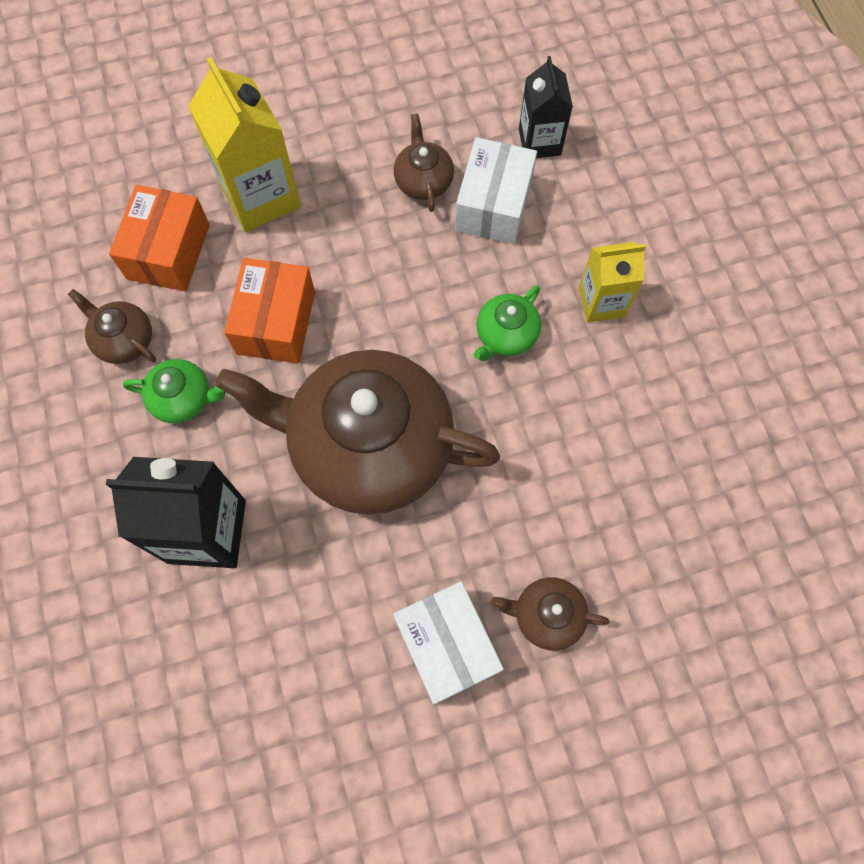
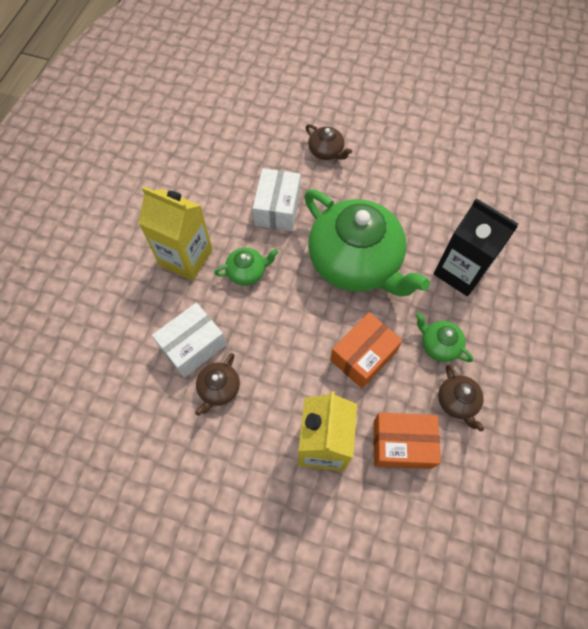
camera: 145 degrees left, 5 degrees down
orange box [109,185,210,292] -> orange box turned 45 degrees clockwise [374,413,441,469]
brown teapot [216,350,500,515] -> green teapot [304,190,430,296]
white box [393,582,504,705] -> white box moved to [253,168,301,231]
black carton [519,56,573,158] -> none
yellow carton [579,242,646,323] -> yellow carton [138,186,213,281], size x1.61

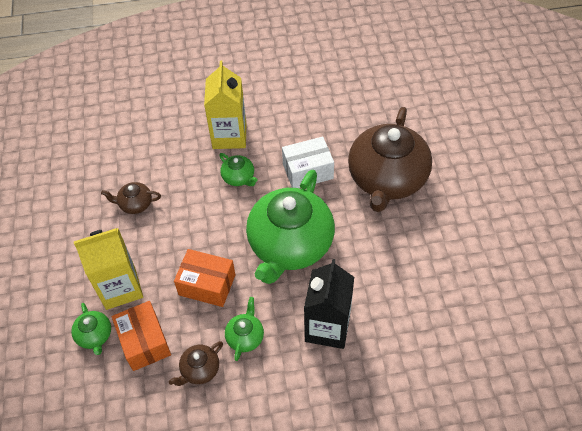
camera: 65 degrees right, 10 degrees down
white box [152,303,227,378] -> none
brown teapot [306,124,352,160] -> brown teapot [348,107,432,212], size x2.40
none -> green teapot [71,303,111,355]

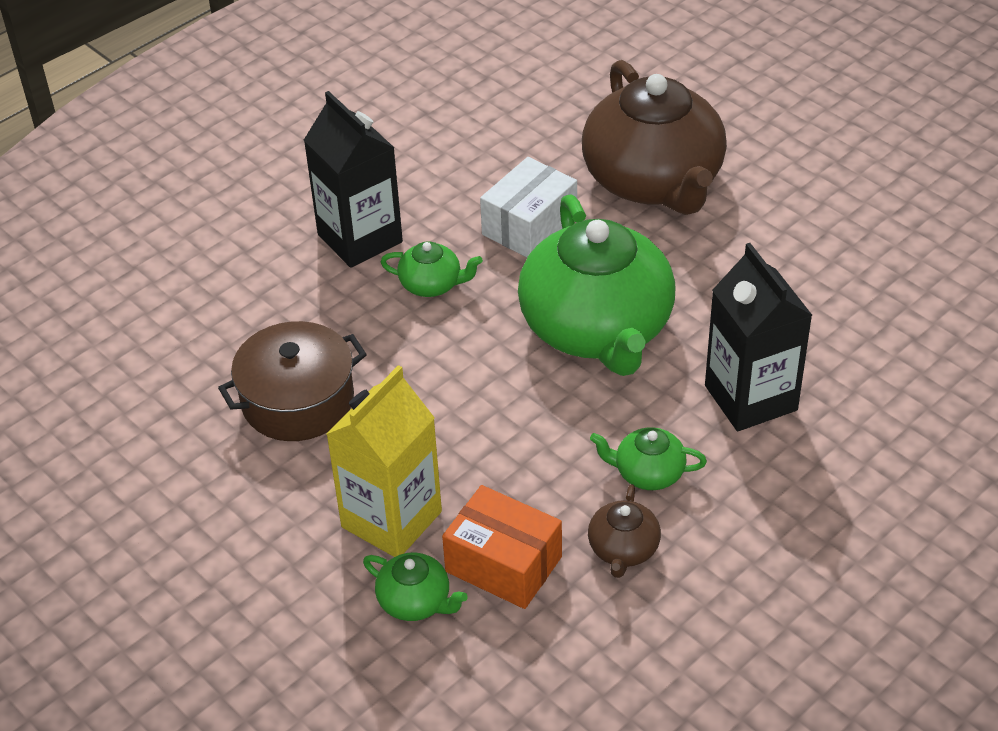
camera: 35 degrees left, 10 degrees down
brown teapot [101,182,161,214] -> brown pot [218,321,367,441]
orange box [174,249,235,307] -> none
yellow carton [204,61,246,149] -> black carton [304,91,403,268]
green teapot [225,297,264,361] -> green teapot turned 60 degrees counterclockwise [590,427,707,490]

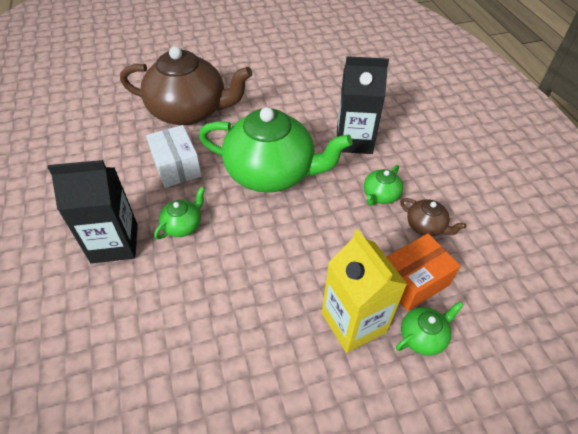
camera: 65 degrees left, 5 degrees up
brown pot [218,321,367,441] -> none

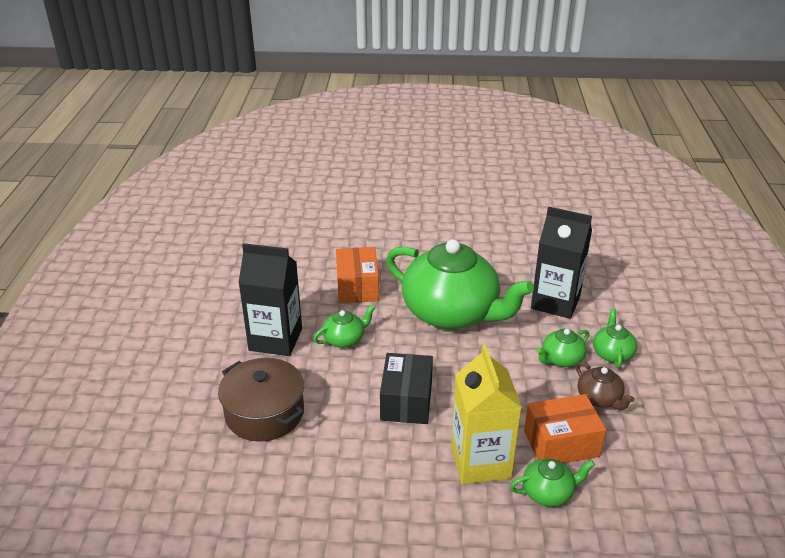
camera: 20 degrees right, 15 degrees down
brown teapot [120,46,252,125] -> none
white box [146,125,202,188] -> orange box [336,247,379,303]
none -> brown pot [218,358,304,442]
none -> black box [380,353,433,424]
none -> green teapot [593,309,637,368]

